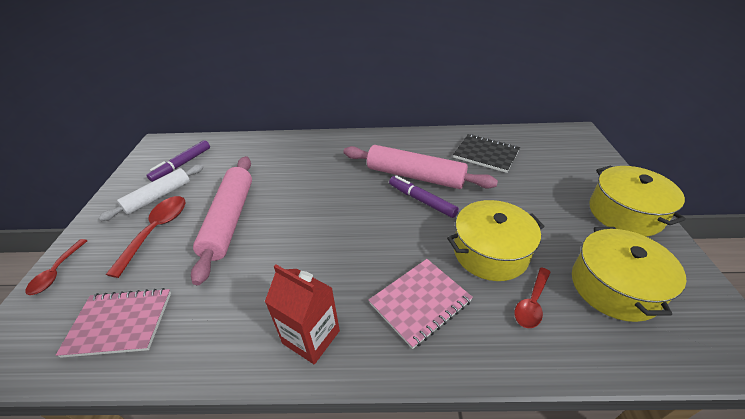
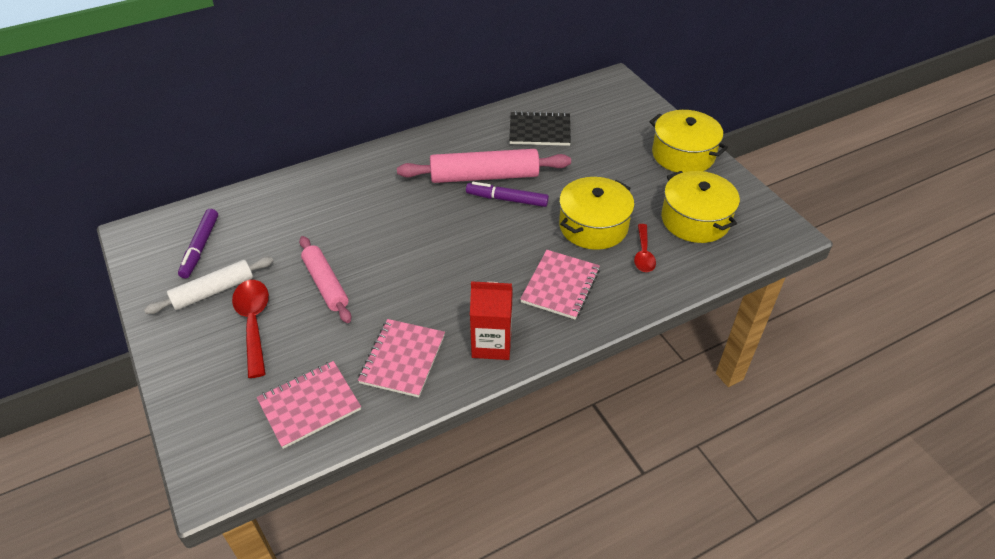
camera: 30 degrees left, 5 degrees up
red spoon [25,239,88,295] -> none
white rolling pin [98,164,204,221] -> white rolling pin turned 45 degrees clockwise [144,257,273,314]
pink rolling pin [191,156,252,285] -> pink rolling pin [299,236,351,323], size x0.65
none -> pink notebook [358,319,445,397]

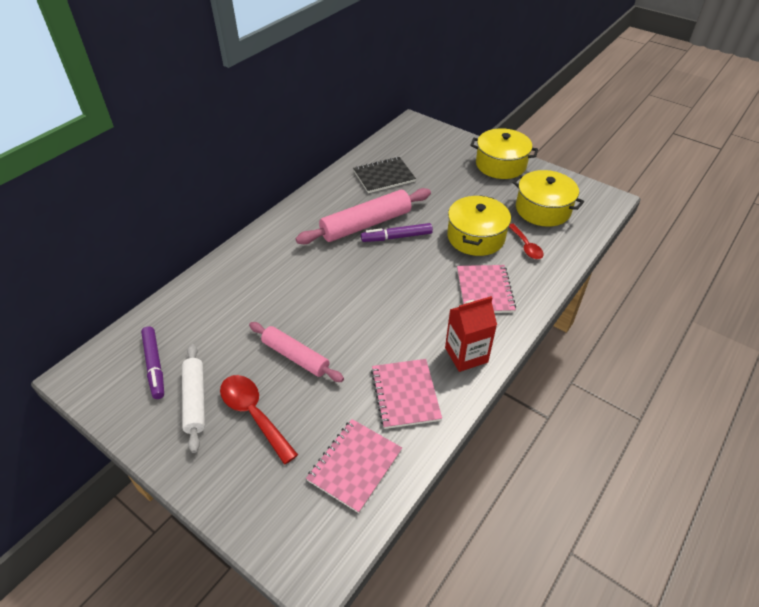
camera: 25 degrees left, 0 degrees up
white rolling pin [144,257,273,314] -> white rolling pin turned 45 degrees counterclockwise [182,344,205,453]

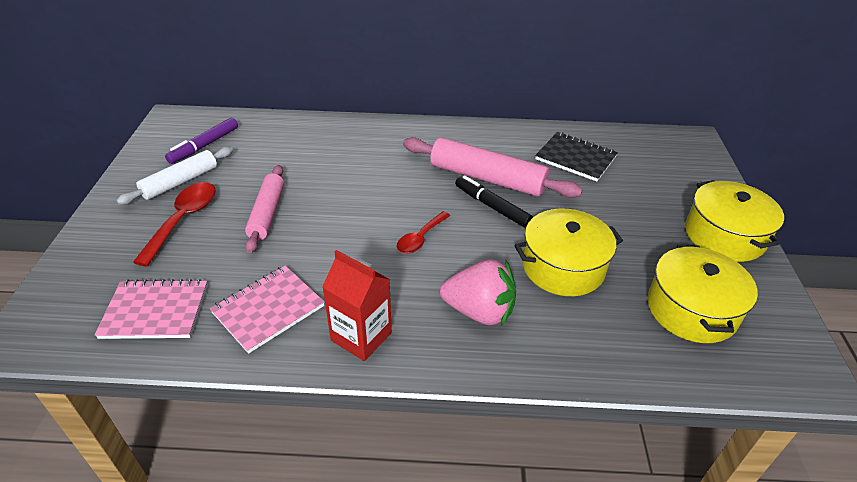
camera: 55 degrees right, 5 degrees down
purple marker [361,223,433,242] -> black marker [455,175,533,228]
pink notebook [457,265,516,313] -> pink strawberry [440,260,516,326]
red spoon [509,224,544,259] -> red spoon moved to [397,211,450,254]

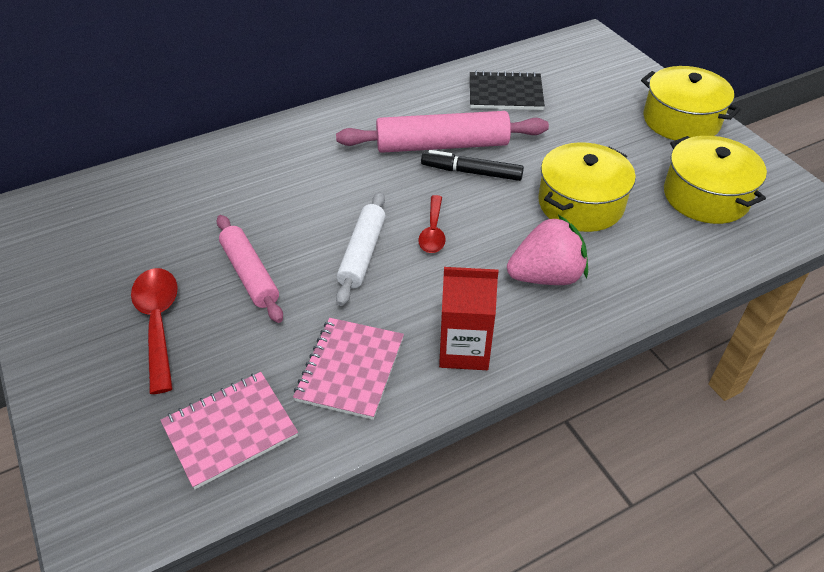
camera: 30 degrees left, 5 degrees up
white rolling pin [116,147,233,205] -> white rolling pin moved to [336,192,385,306]
purple marker [165,118,238,164] -> none

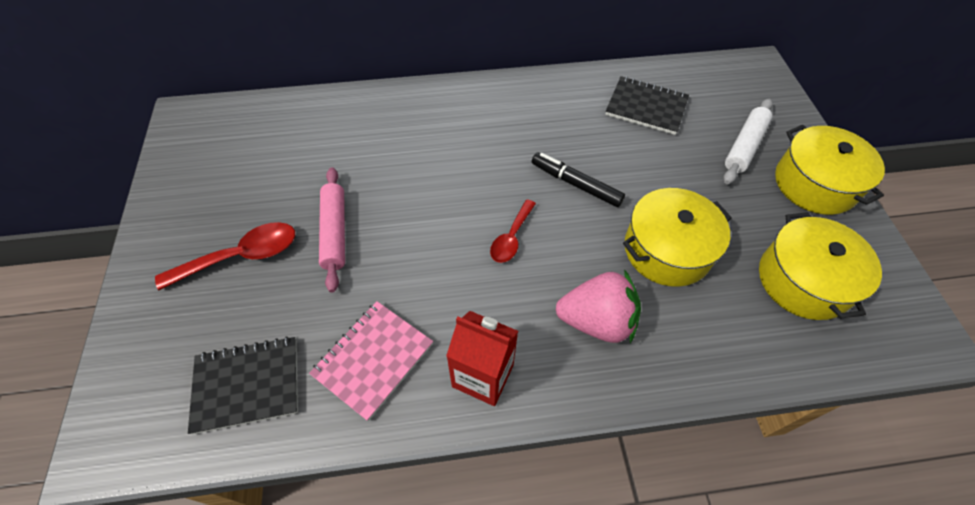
camera: 20 degrees right, 10 degrees up
red spoon [131,268,178,394] -> red spoon turned 60 degrees clockwise [155,222,295,291]
pink notebook [160,372,298,489] -> black notebook [188,337,298,435]
pink rolling pin [336,111,549,153] -> none
white rolling pin [336,192,385,306] -> white rolling pin moved to [723,99,773,184]

